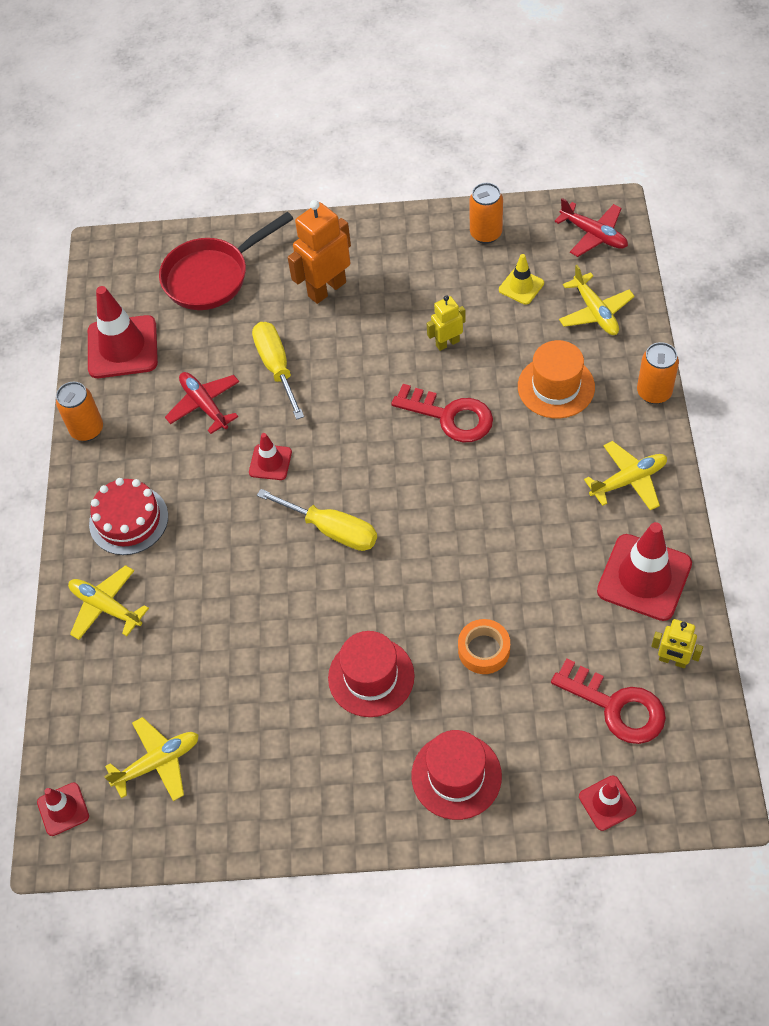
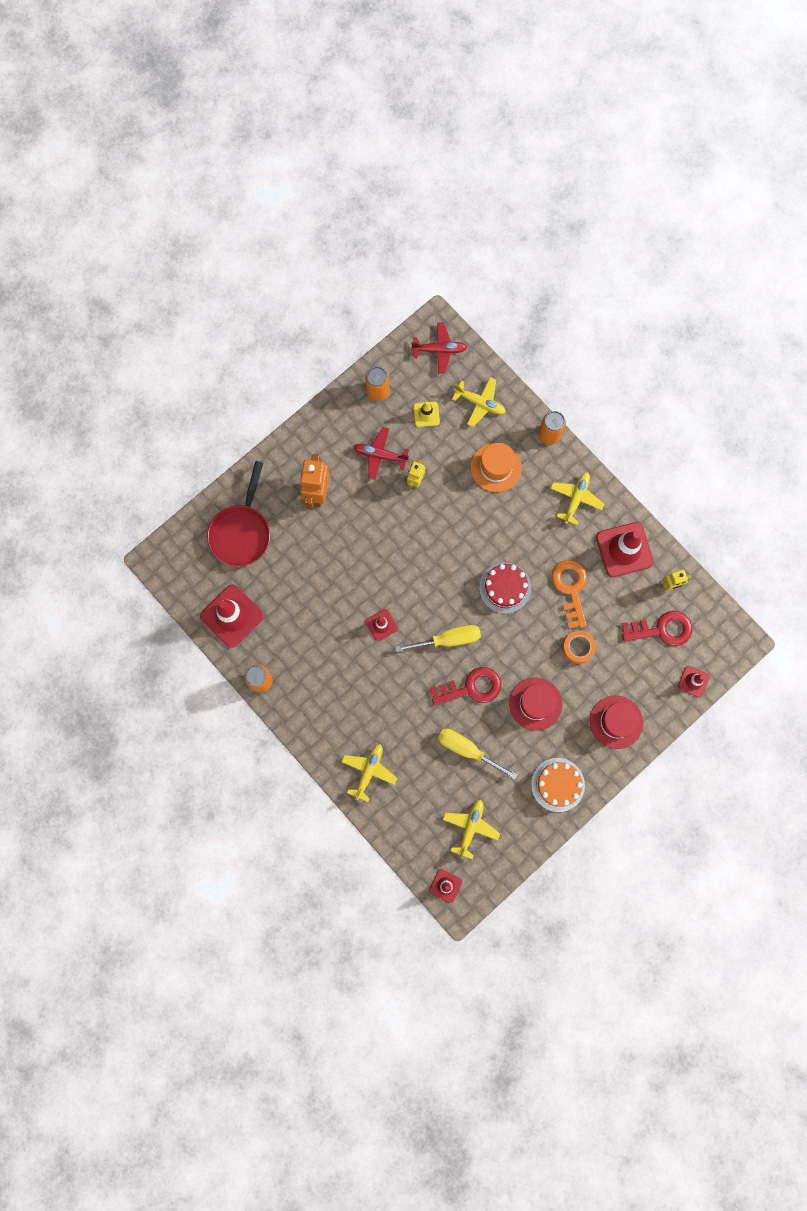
camera: 45 degrees left, 20 degrees up
yellow plane [68,565,149,640] -> yellow plane turned 120 degrees clockwise [341,744,397,802]
red cake [89,478,168,555] -> red cake moved to [479,562,531,614]
red plane [165,372,239,434] -> red plane moved to [354,427,409,480]
yellow screwdriver [252,322,304,420] -> yellow screwdriver moved to [438,729,518,780]
red key [391,384,493,442] -> red key moved to [430,667,501,706]
none -> orange cake [531,758,585,812]
none -> orange key [551,560,587,629]

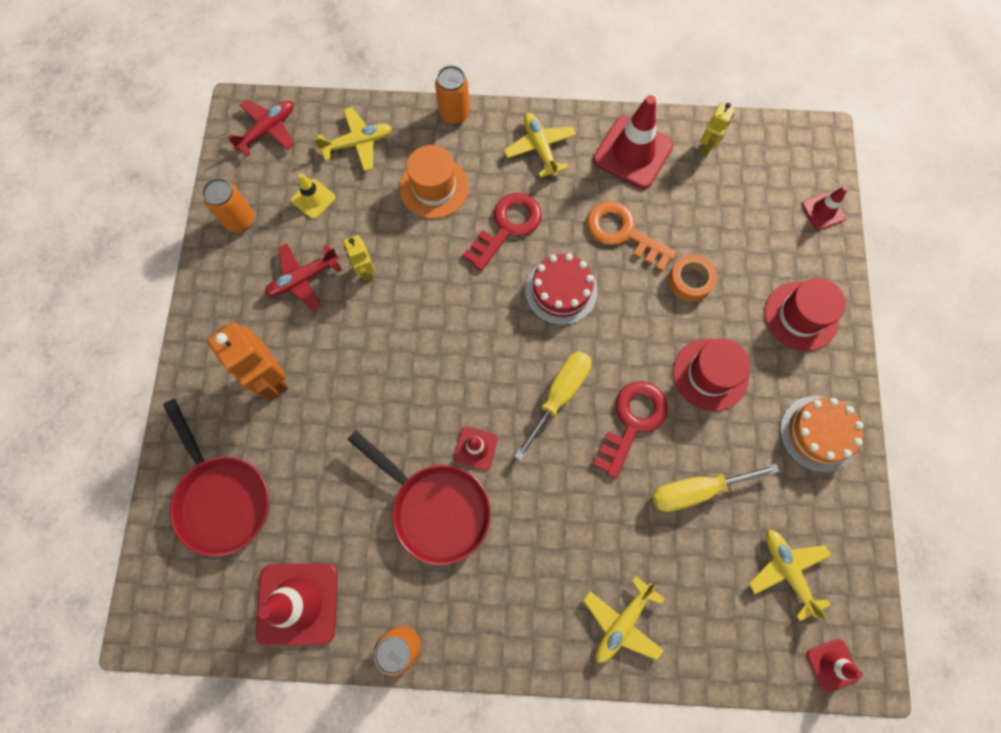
camera: 45 degrees left, 5 degrees down
yellow plane [341,744,397,802] -> yellow plane turned 120 degrees counterclockwise [583,576,665,663]
red key [622,611,692,646] -> red key moved to [463,193,542,271]
none -> red pan [348,430,491,565]

